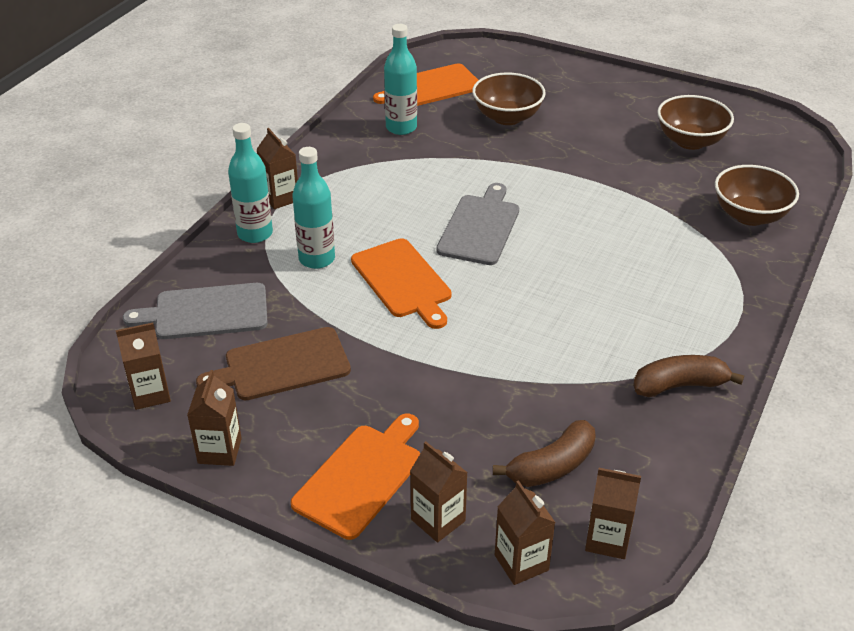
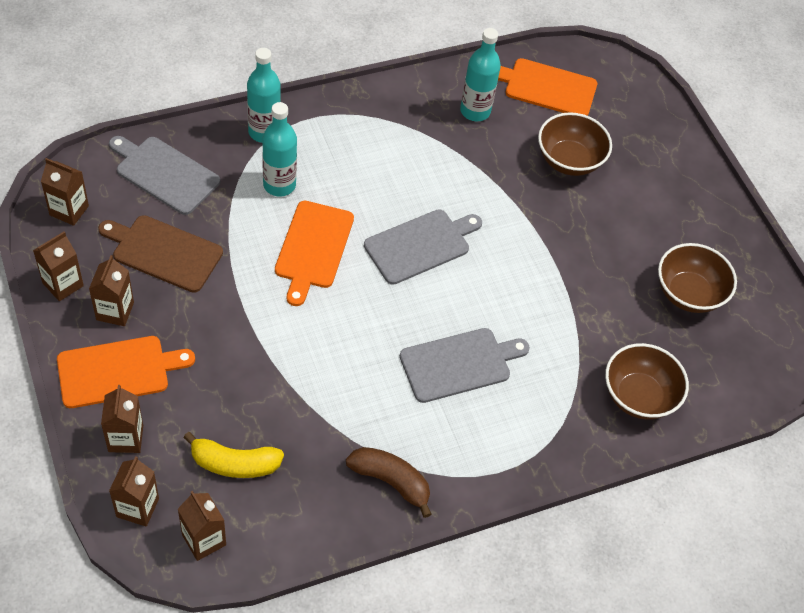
camera: 35 degrees right, 15 degrees up
brown carton [256,128,298,209] -> brown carton moved to [89,255,134,326]
brown banana [493,420,596,487] -> yellow banana [183,432,284,478]
none -> grey cutting board [400,328,530,403]

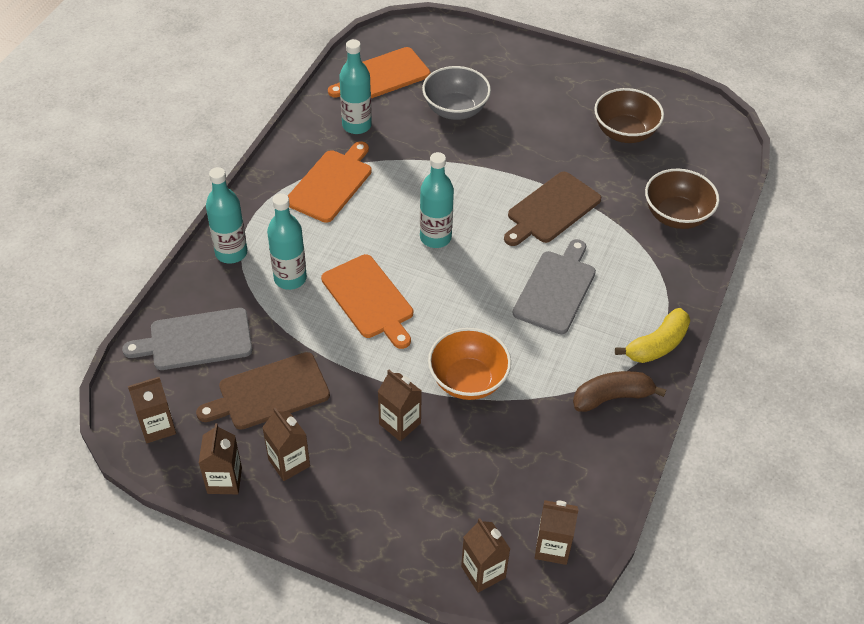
camera: 40 degrees left, 5 degrees down
orange cutting board [57,336,195,408] -> orange cutting board moved to [288,141,372,223]
brown carton [101,385,143,453] -> brown carton moved to [378,370,422,441]
yellow banana [183,432,284,478] -> yellow banana moved to [615,308,690,363]
grey cutting board [364,209,482,285] -> turquoise bottle [420,152,454,248]
brown bowl [538,112,612,176] -> grey bowl [422,66,491,120]
none -> orange bowl [428,328,511,400]
none -> brown cutting board [504,172,601,246]

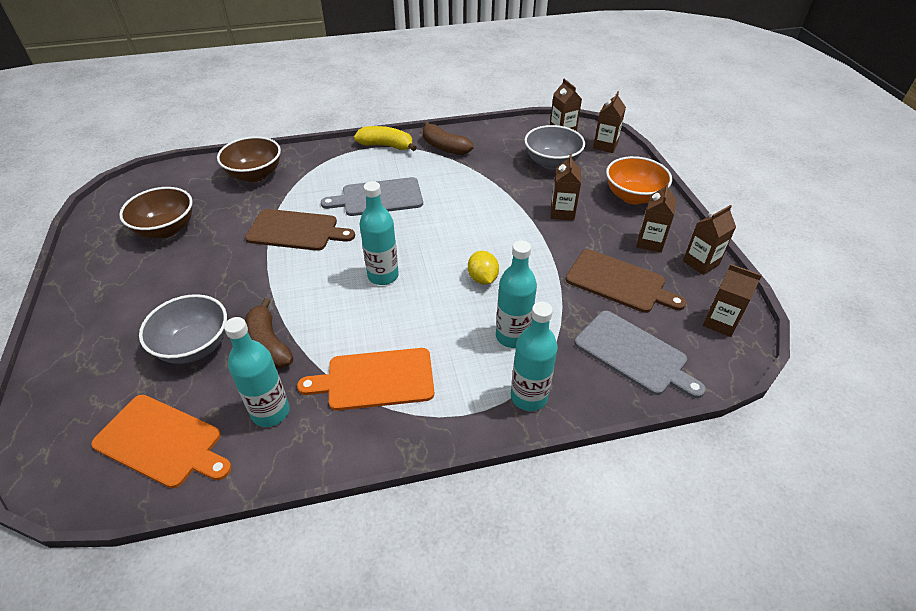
camera: 125 degrees left, 5 degrees down
orange cutting board [321,254,413,349] -> yellow lemon [468,251,499,285]
orange bowl [428,328,511,400] -> orange bowl moved to [606,156,672,204]
none -> brown banana [245,298,293,368]
none -> grey bowl [524,125,585,170]

